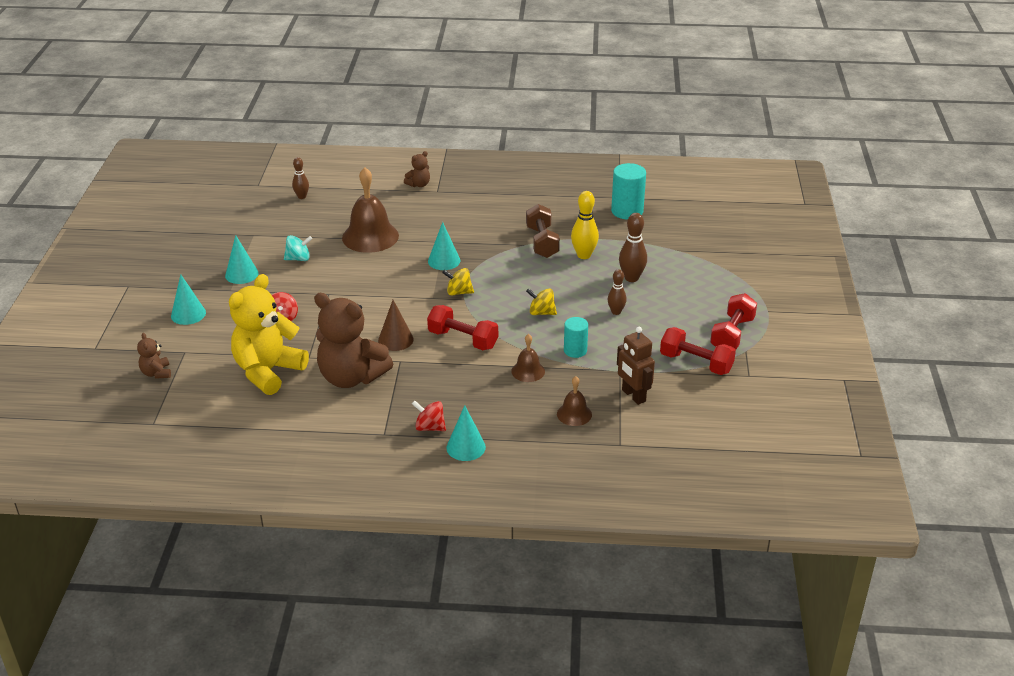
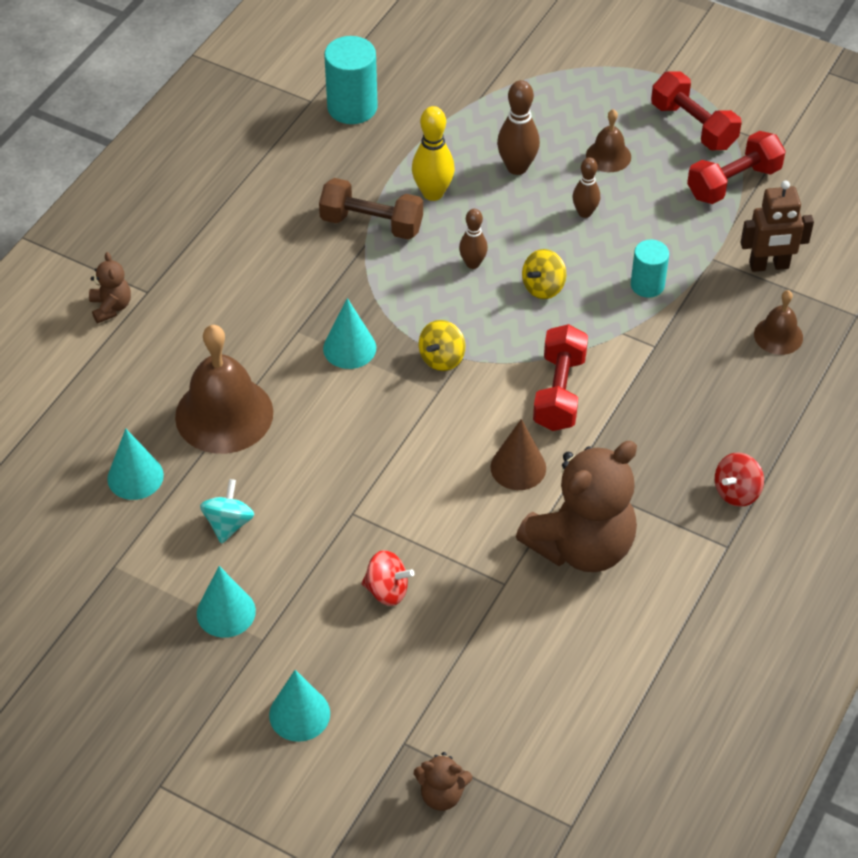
camera: 65 degrees left, 15 degrees up
yellow teddy bear [229,274,309,395] -> none
brown bowling pin [292,157,309,199] -> brown bowling pin moved to [459,209,488,269]
red dumbbell [427,305,498,350] -> red dumbbell turned 45 degrees counterclockwise [533,324,588,431]
turquoise cone [446,405,486,461] -> turquoise cone moved to [107,428,164,500]
brown bell [511,334,545,382] -> brown bell moved to [586,109,631,172]

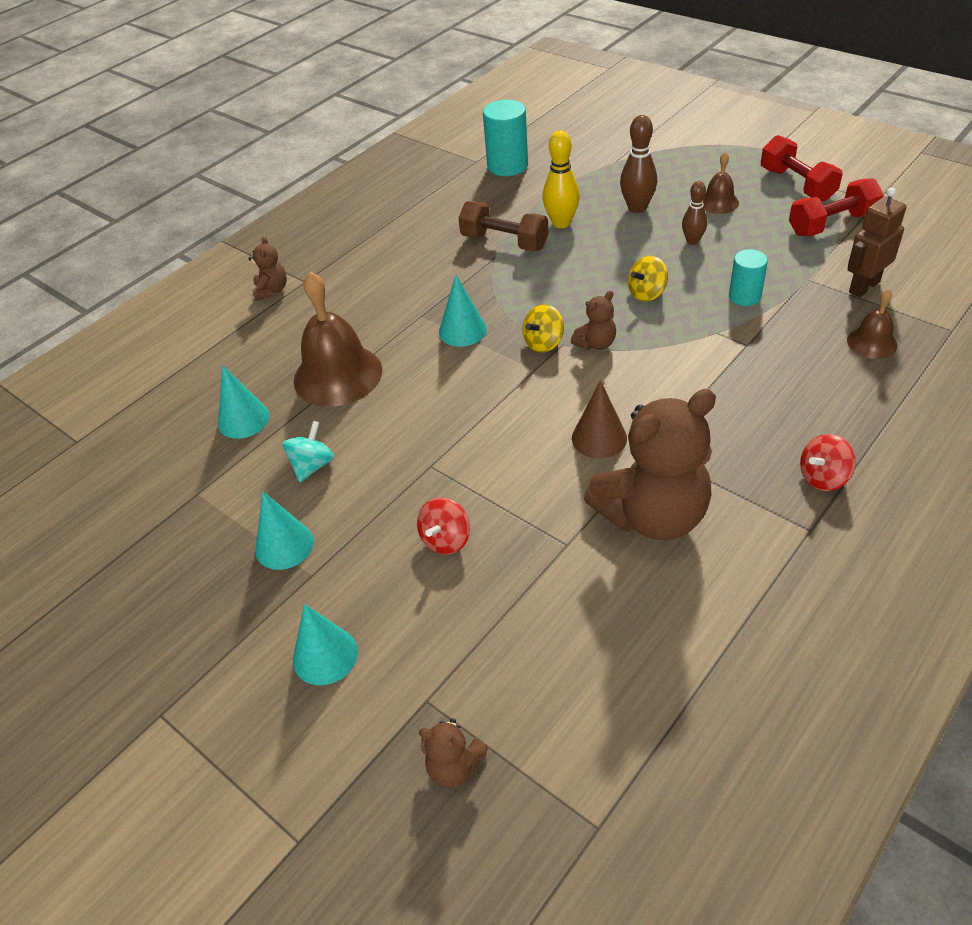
camera: 15 degrees right, 5 degrees down
red spinning top [362,550,414,606] -> red spinning top turned 90 degrees clockwise [417,498,470,555]
brown bowling pin [459,209,488,269] -> none
red dumbbell [533,324,588,431] -> none
brown robot [740,181,814,272] -> brown robot turned 135 degrees clockwise [847,188,906,297]
none -> brown teddy bear [571,291,616,350]

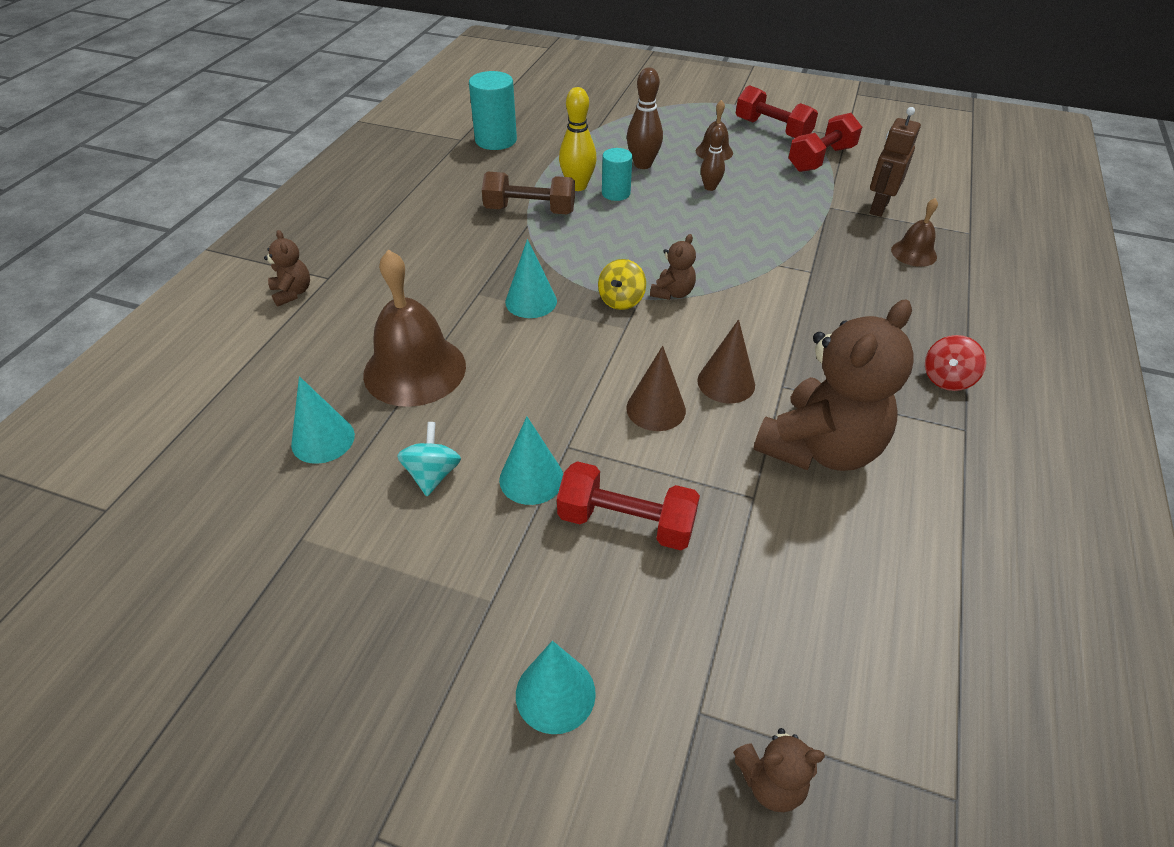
camera: 25 degrees left, 0 degrees up
turquoise cone [255,491,314,570] -> turquoise cone moved to [499,416,563,505]
red spinning top [417,498,470,555] -> red dumbbell [557,461,700,550]
yellow spinning top [628,256,668,302] -> none
turquoise cylinder [729,249,768,306] -> turquoise cylinder moved to [602,148,632,201]
none -> brown cone [626,346,686,431]

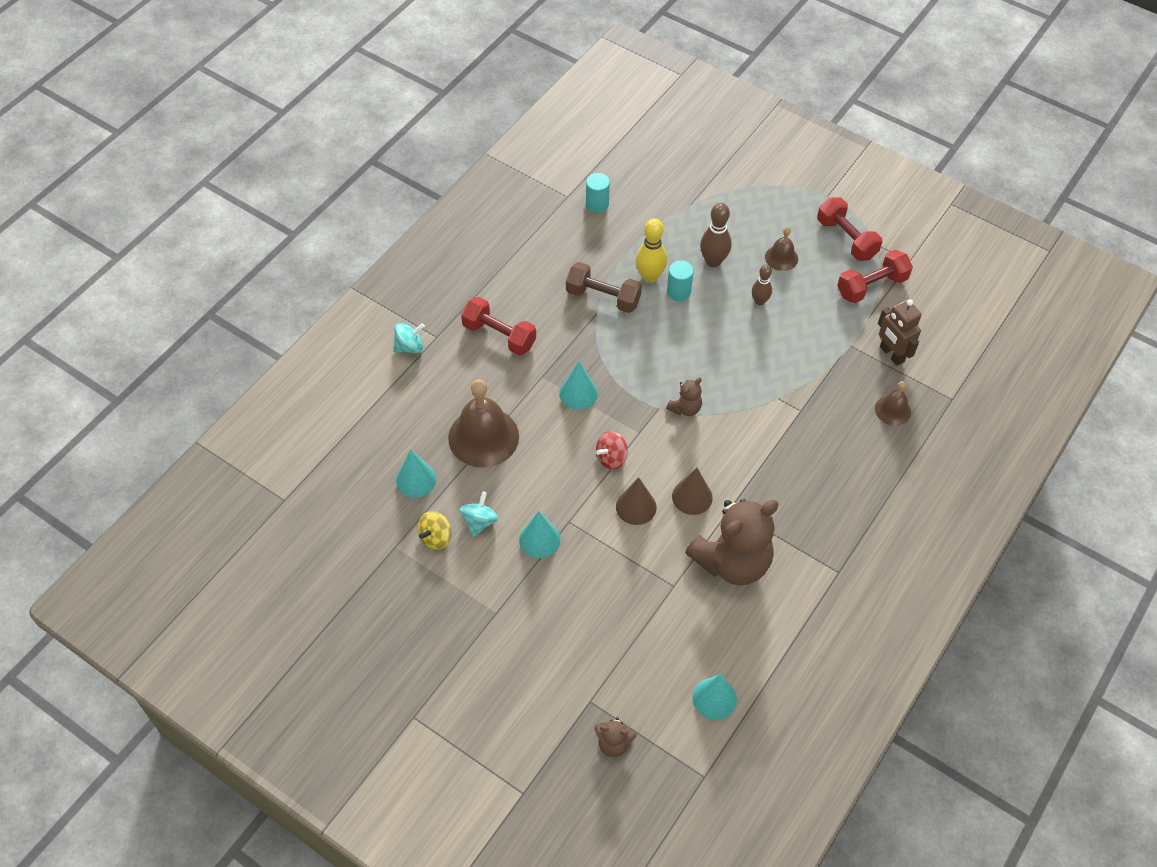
camera: 15 degrees right, 10 degrees up
brown teddy bear [264,230,310,306] -> turquoise spinning top [393,323,425,353]
turquoise cylinder [469,71,517,150] -> turquoise cylinder [586,173,610,213], size x0.63
turquoise cone [516,641,596,734] -> turquoise cone moved to [692,674,737,720]
red dumbbell [557,461,700,550] -> red dumbbell moved to [461,297,536,355]
yellow spinning top [598,259,646,310] -> yellow spinning top moved to [418,511,451,550]
brown robot [870,107,921,217] -> brown robot turned 75 degrees counterclockwise [878,299,922,366]
red spinning top [925,335,986,391] -> red spinning top moved to [596,431,628,470]

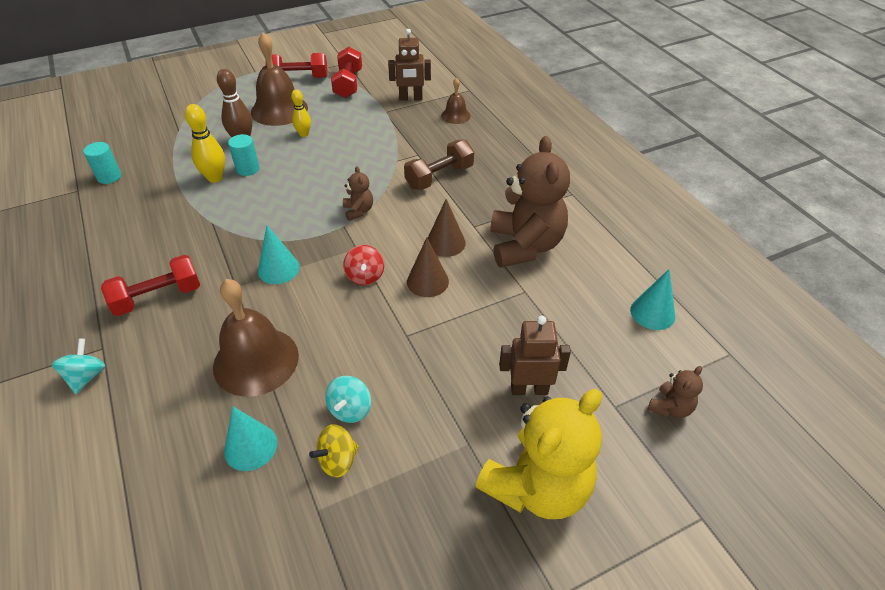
camera: 60 degrees left, 10 degrees down
yellow spinning top [418,511,451,550] -> yellow spinning top turned 75 degrees clockwise [309,424,359,477]
turquoise spinning top [460,491,498,537] -> turquoise spinning top turned 120 degrees counterclockwise [325,376,371,423]
turquoise cone [519,511,561,558] -> none
brown dumbbell [566,262,642,313] -> brown dumbbell moved to [404,139,474,190]
brown bowling pin [752,265,772,305] -> yellow bowling pin [291,89,311,137]
brown bell [765,227,798,271] -> brown bell [251,33,308,126], size x1.94
none -> yellow teddy bear [476,389,602,519]
none -> brown robot [499,316,571,395]

